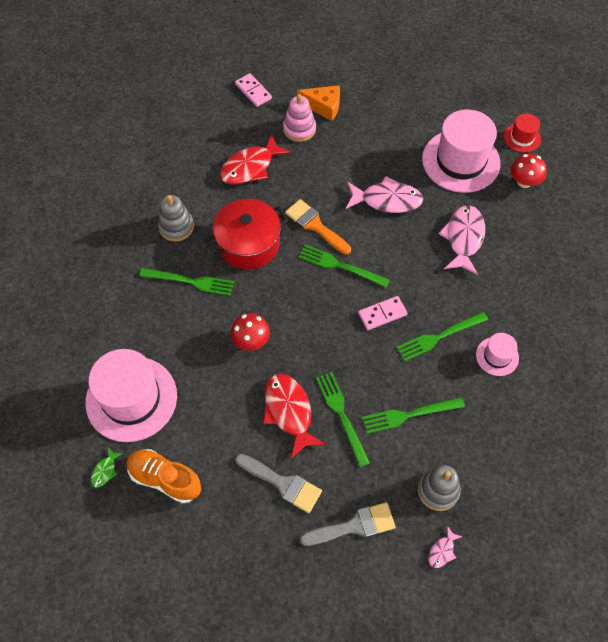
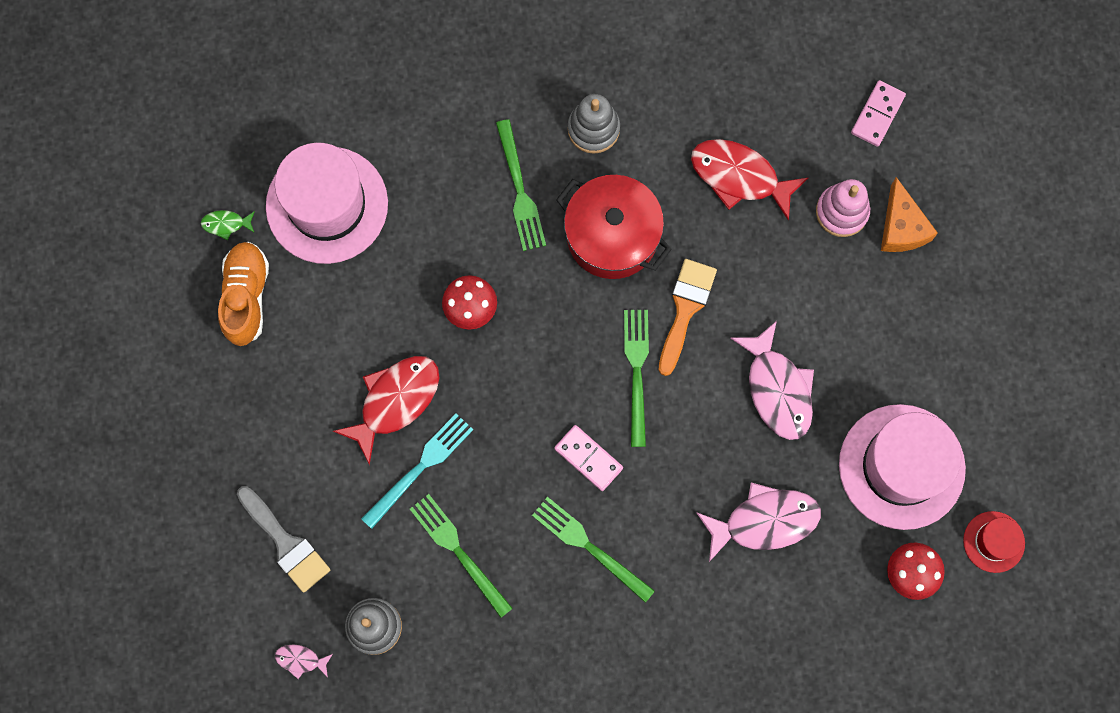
camera: 65 degrees right, 15 degrees up
grey brush [235,454,322,513] -> none
green fork [316,372,370,467] -> turquoise fork [361,414,473,529]
pink hat [476,333,519,376] -> none

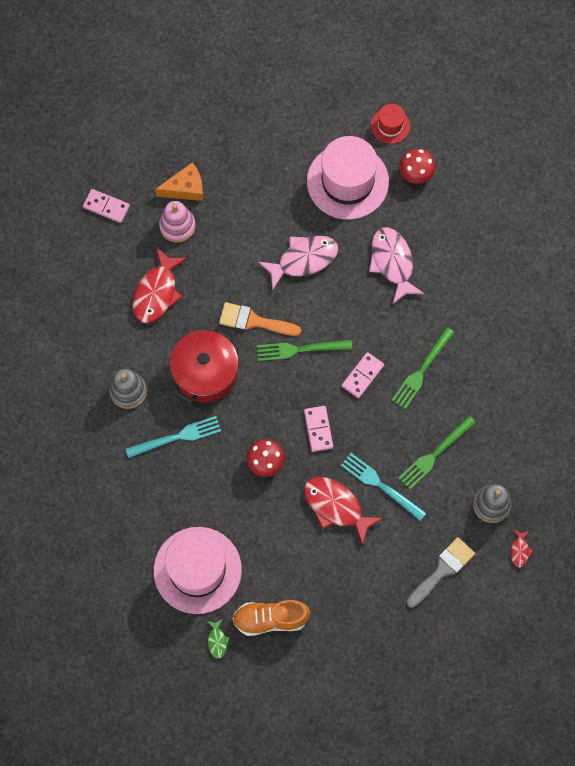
camera: 95 degrees left, 5 degrees down
pink fish [275,645,333,679] -> red fish [511,529,533,568]
green fork [496,119,546,251] -> turquoise fork [126,416,221,458]
none -> pink domino [304,406,333,452]

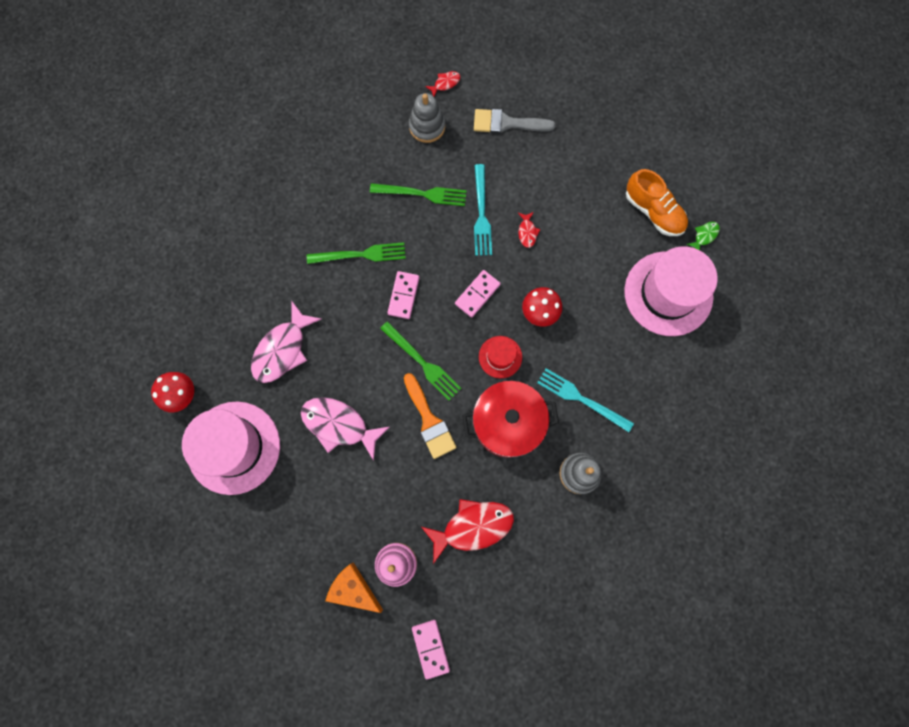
camera: 130 degrees left, 5 degrees up
red fish [304,477,383,546] -> red fish [518,212,540,248], size x0.46
pink domino [342,352,384,398] -> pink domino turned 75 degrees counterclockwise [387,271,420,319]
red hat [371,104,410,144] -> red hat moved to [479,336,522,378]

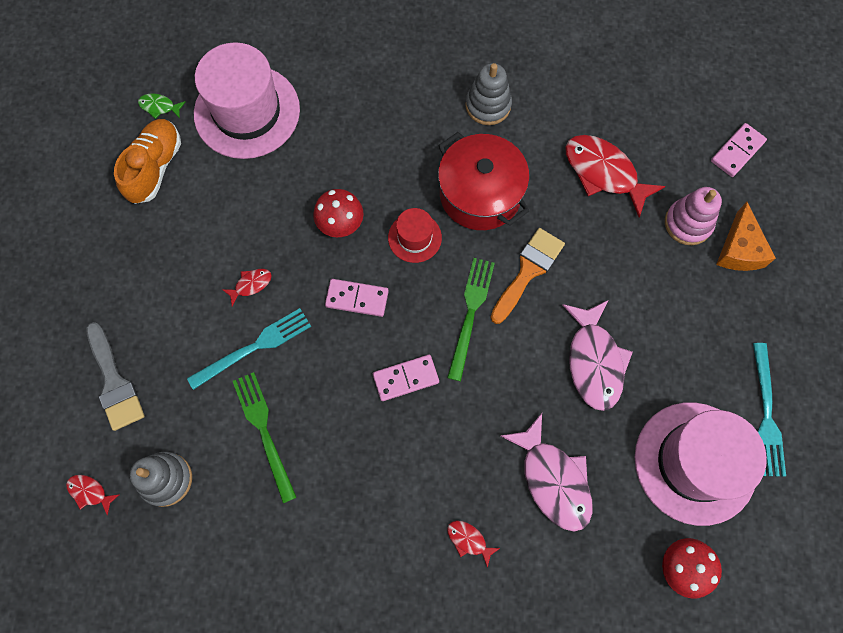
camera: 120 degrees left, 5 degrees down
pink fish [251,302,321,383] -> pink fish turned 60 degrees clockwise [500,413,593,532]
green fork [307,242,406,264] -> none
turquoise fork [537,368,634,432] -> turquoise fork moved to [753,343,786,477]
none -> red fish [447,521,500,568]

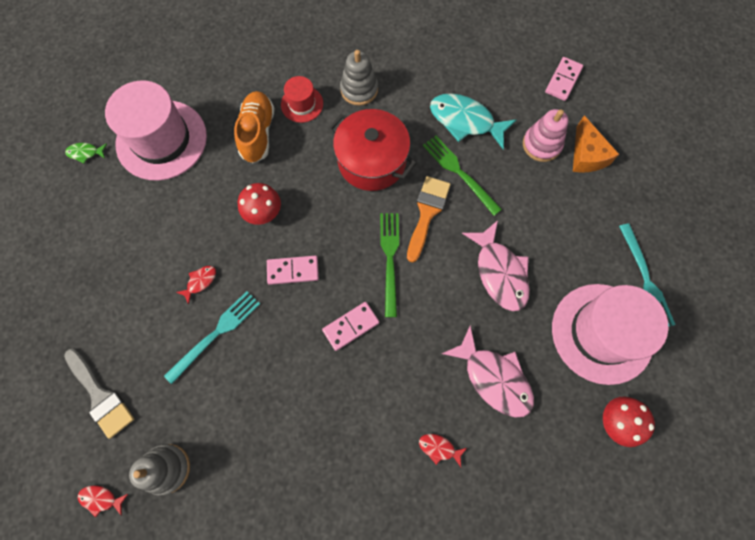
camera: 15 degrees left, 0 degrees up
orange shoe [114,119,181,204] -> orange shoe moved to [234,91,275,163]
green fork [233,372,297,503] -> green fork moved to [423,136,502,216]
red hat [388,208,442,263] -> red hat moved to [281,76,323,123]
red fish [565,135,666,218] -> turquoise fish [430,93,517,149]

